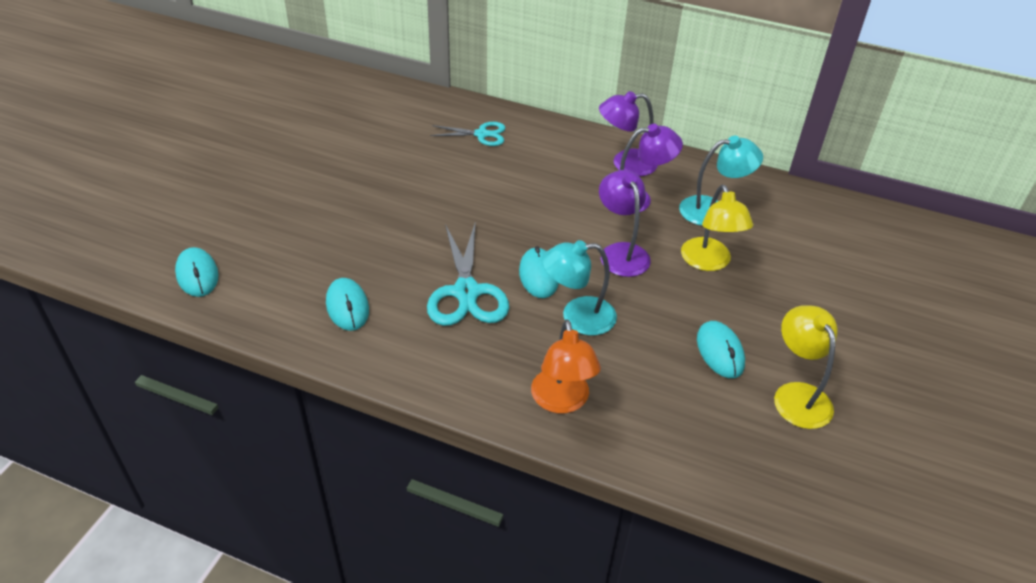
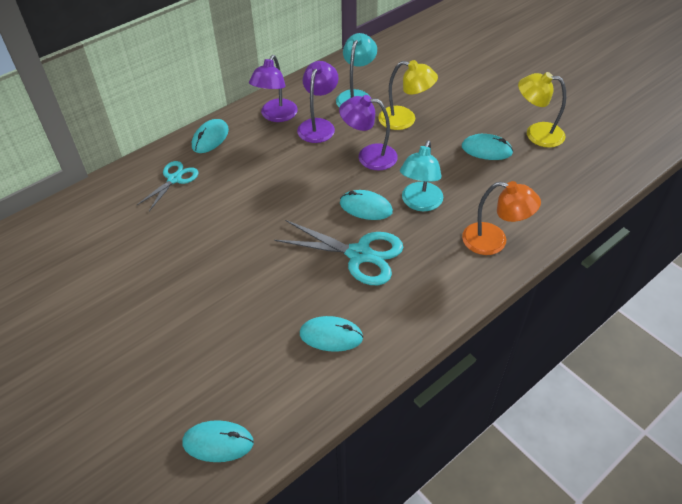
camera: 60 degrees left, 5 degrees up
none -> turquoise mouse [192,119,229,153]

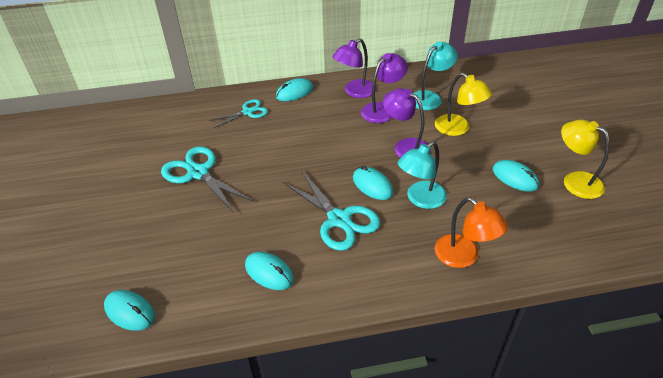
camera: 30 degrees right, 5 degrees down
none -> turquoise scissors [161,146,254,214]

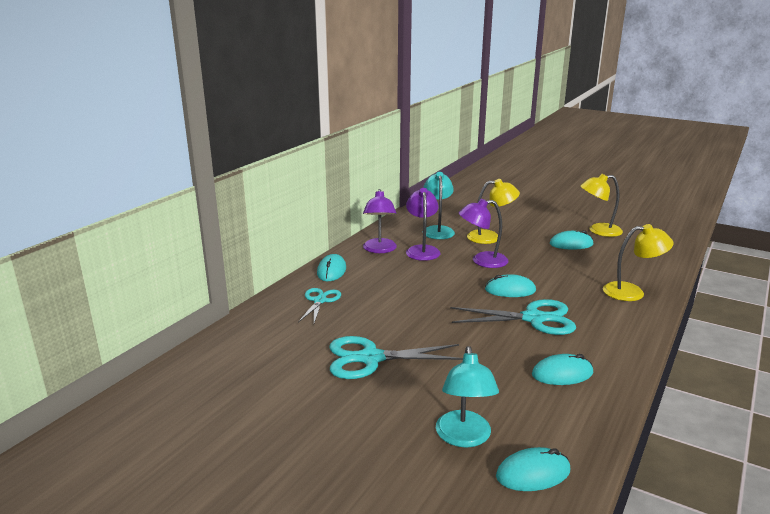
camera: 50 degrees left, 20 degrees down
turquoise lamp [397,141,447,209] -> turquoise lamp moved to [436,346,499,448]
orange lamp [435,197,508,268] -> yellow lamp [603,224,673,301]

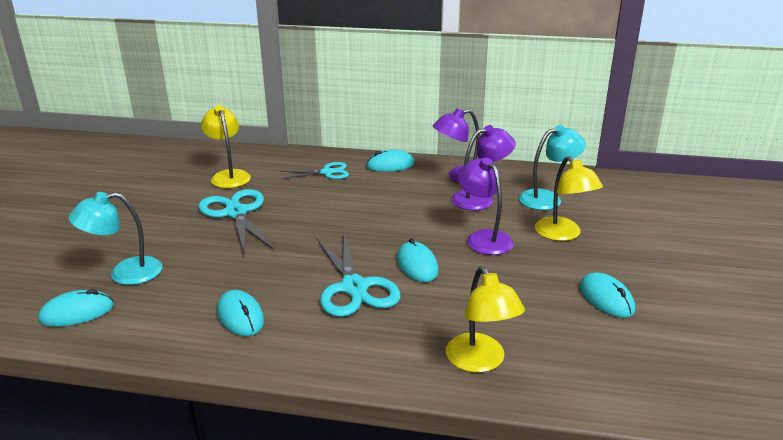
camera: 70 degrees right, 5 degrees up
turquoise mouse [496,447,571,491] -> turquoise mouse turned 75 degrees counterclockwise [38,289,114,327]
yellow lamp [580,174,623,237] -> yellow lamp moved to [201,105,251,188]

